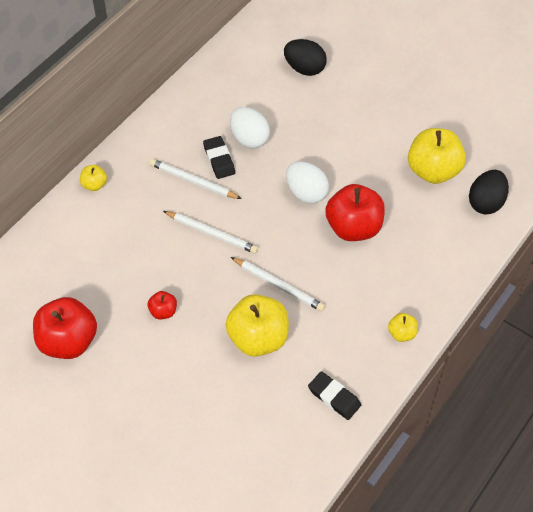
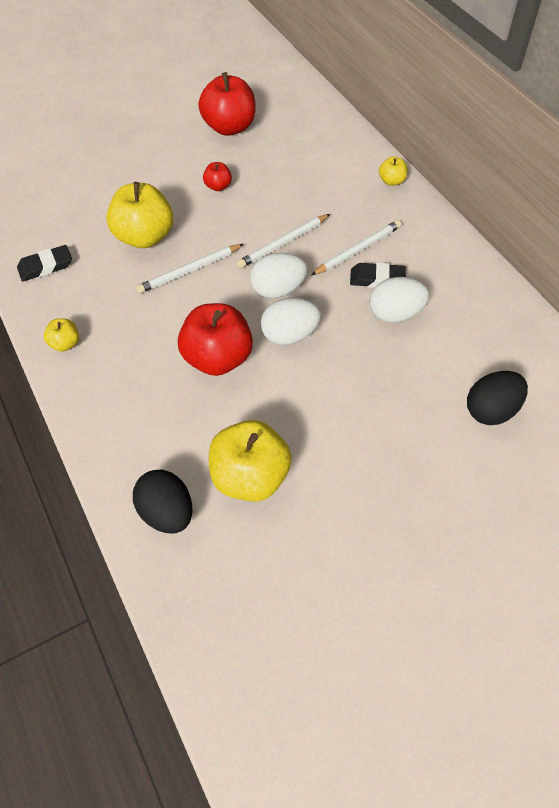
camera: 115 degrees right, 0 degrees up
none -> white egg [250,253,308,299]

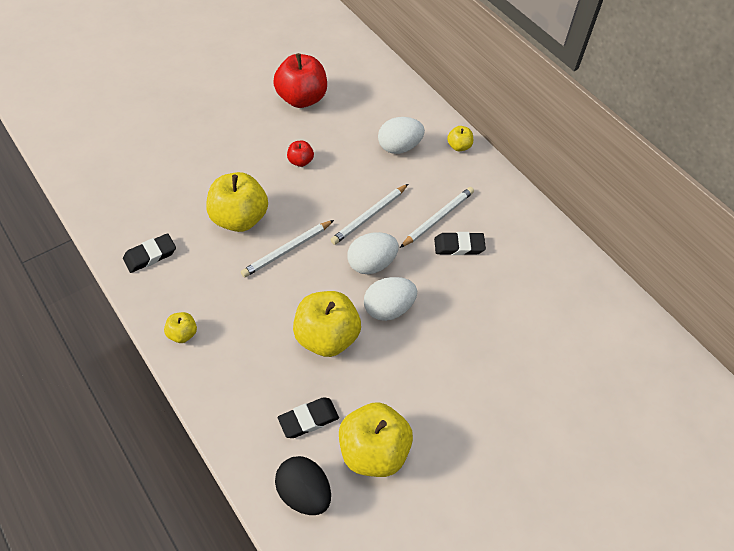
camera: 10 degrees left, 0 degrees up
red apple [178,303,253,376] -> yellow apple [293,291,361,357]
white egg [369,277,430,323] -> white egg moved to [378,117,425,154]
black egg [467,371,528,425] -> none
none -> black eraser [278,397,339,438]

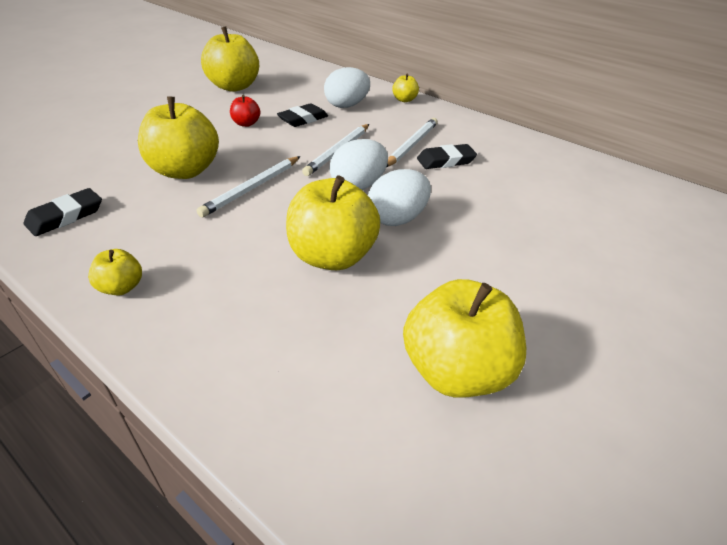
camera: 15 degrees left, 15 degrees down
red apple [273,53,327,108] -> yellow apple [201,27,259,92]
black egg [275,456,331,515] -> none
black eraser [278,397,339,438] -> black eraser moved to [277,103,328,127]

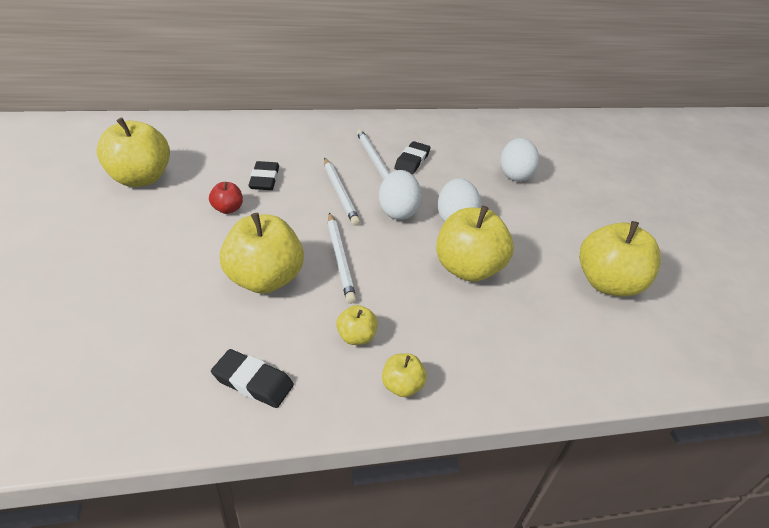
camera: 50 degrees left, 0 degrees up
black eraser [23,188,102,236] -> black eraser turned 60 degrees counterclockwise [211,349,294,408]
white egg [324,67,370,108] -> white egg moved to [500,138,540,182]
yellow apple [392,74,419,102] -> yellow apple moved to [336,305,377,345]

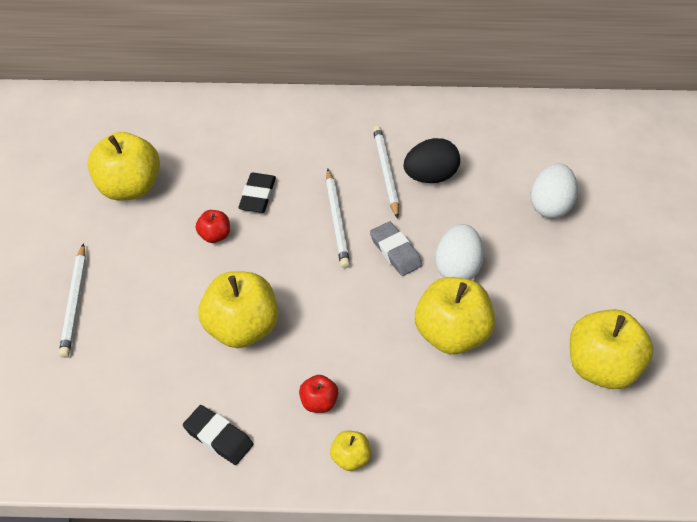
camera: 15 degrees right, 10 degrees up
white pencil [328,212,356,304] -> white pencil moved to [59,243,86,358]
yellow apple [336,305,377,345] -> red apple [299,375,338,413]
white egg [379,170,422,220] -> grey eraser [370,221,422,276]
black eraser [394,141,431,174] -> black egg [403,138,460,183]

